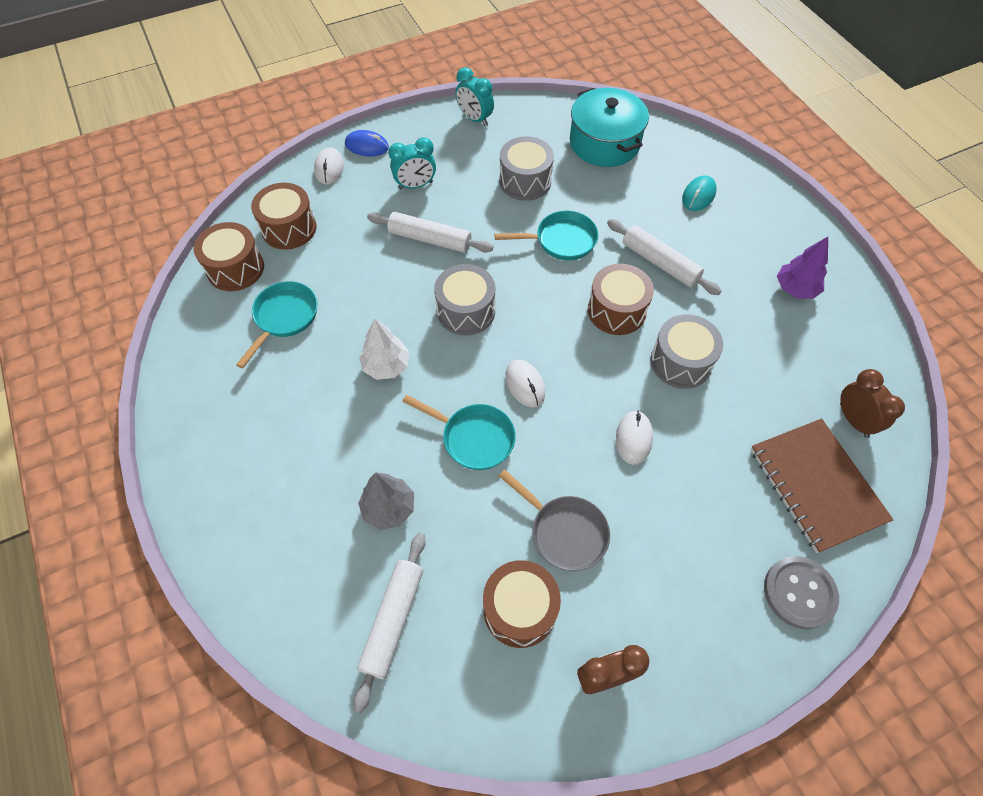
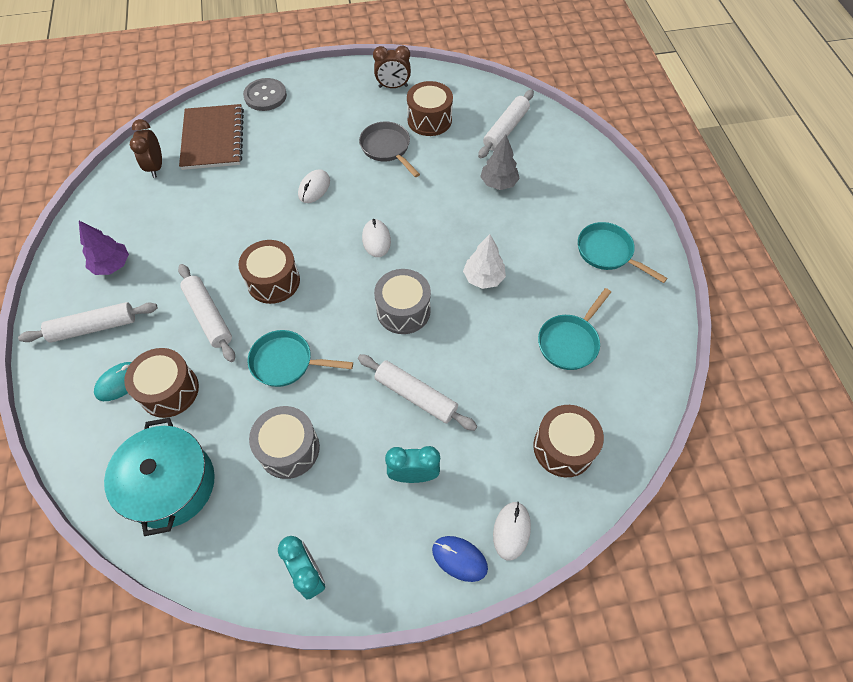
camera: 165 degrees left, 0 degrees up
brown drum [194,222,264,291] -> brown drum moved to [124,348,199,418]
turquoise pan [402,395,516,470] -> turquoise pan moved to [578,222,667,283]
grey drum [650,314,723,389] -> none
none -> white rolling pin [18,302,158,343]

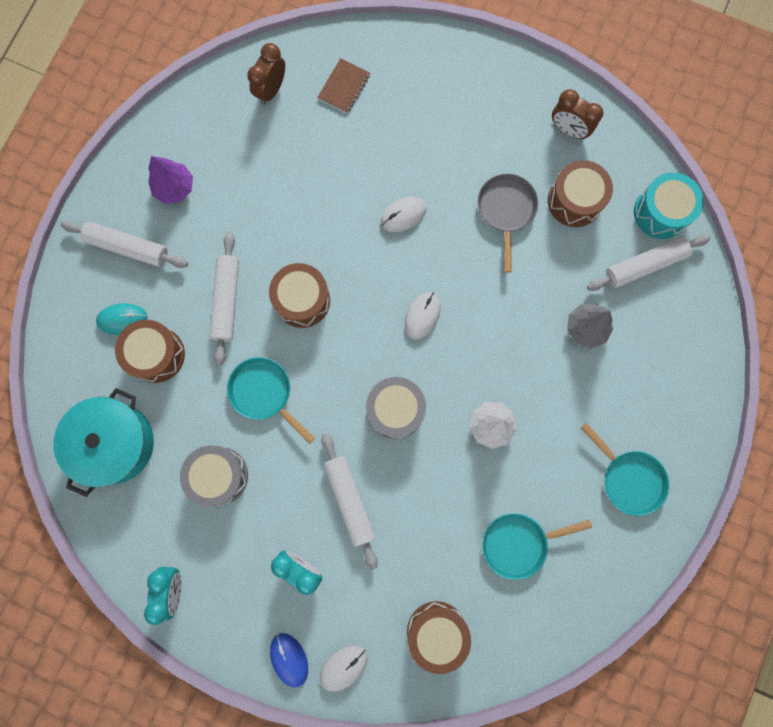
camera: 35 degrees right, 20 degrees up
brown notebook [179,104,244,170] -> brown notebook [318,58,370,113], size x0.51
grey button [243,78,287,111] -> none
turquoise pan [578,222,667,283] -> turquoise pan turned 150 degrees clockwise [581,423,669,516]
none -> turquoise drum [634,172,704,239]

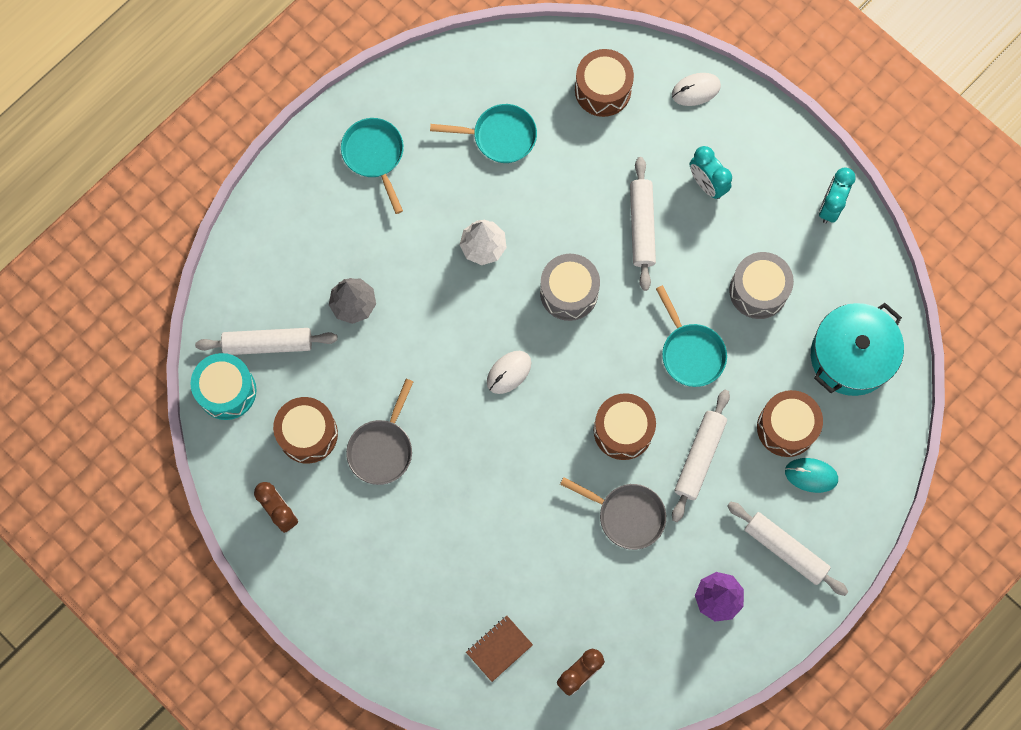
camera: 160 degrees left, 5 degrees down
blue mouse [270,633,308,687] -> none
white mouse [381,196,426,232] -> none
none -> grey pan [560,477,666,550]

